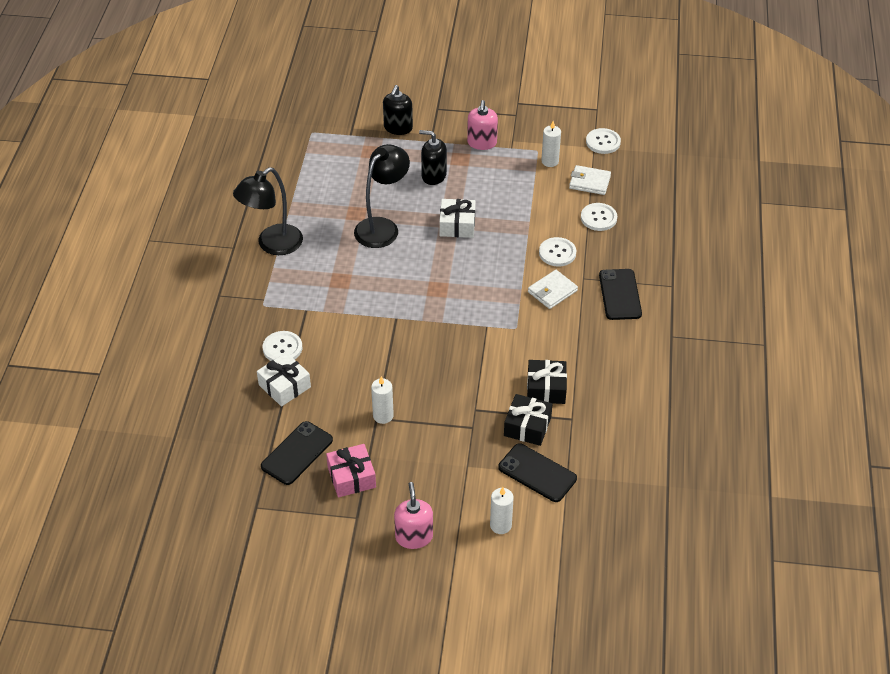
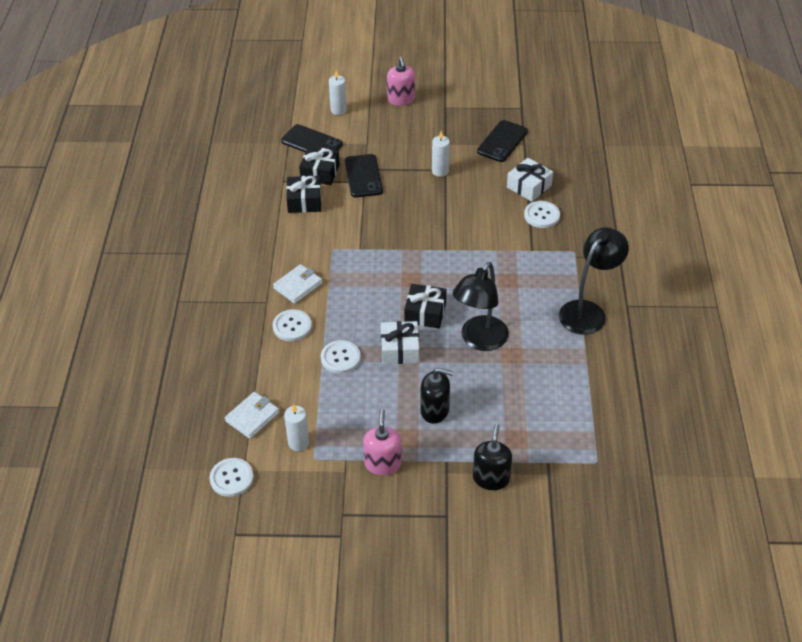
camera: 175 degrees right, 0 degrees up
pink gift [326,444,376,497] -> none
white wallet [569,165,611,195] -> white wallet turned 60 degrees counterclockwise [225,392,279,439]
white button [581,203,617,231] -> white button moved to [321,340,361,374]
black phone [599,269,642,320] -> black phone moved to [345,154,383,198]
none -> black gift [404,284,446,328]

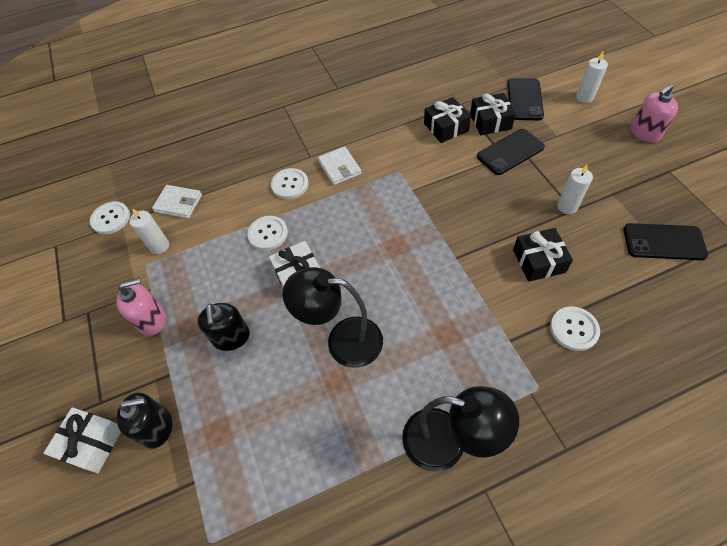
camera: 70 degrees right, 10 degrees up
white wallet [273,264,322,304] -> white wallet turned 45 degrees clockwise [318,146,361,185]
black gift [404,284,446,328] -> black gift moved to [513,228,573,282]
white gift [507,158,553,202] -> white gift moved to [43,407,121,473]

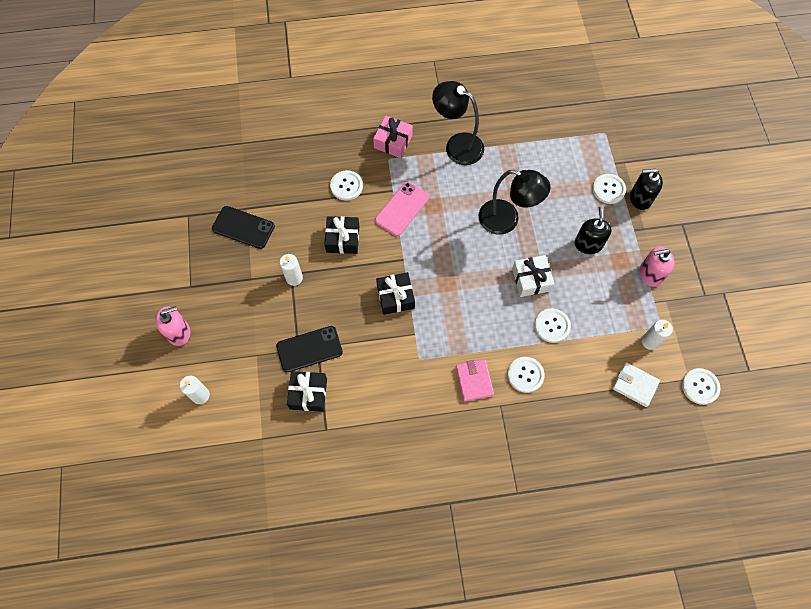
camera: 170 degrees left, 10 degrees up
white gift [43,407,121,473] -> none
white wallet [318,146,361,185] -> pink wallet [456,359,494,402]
black gift [424,97,471,143] -> black gift moved to [376,272,415,315]
black phone [507,78,544,120] -> none
none -> pink gift [373,116,413,158]
none -> pink phone [375,182,429,236]
none -> white button [593,174,626,204]

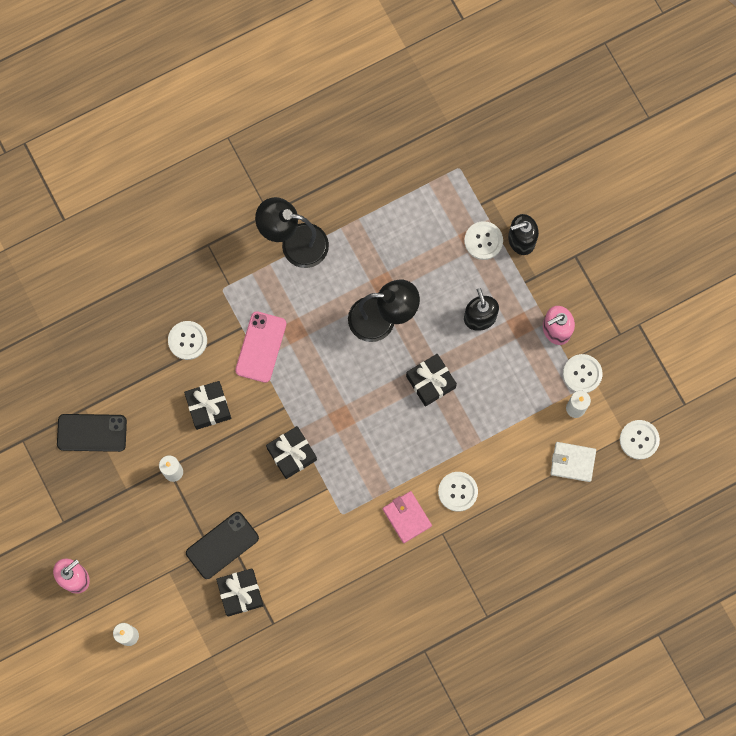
camera: 20 degrees left, 10 degrees up
pink gift [373,116,413,158] -> none
white gift [512,255,554,297] -> black gift [406,354,457,407]
white button [535,308,571,343] -> white button moved to [563,354,602,393]

